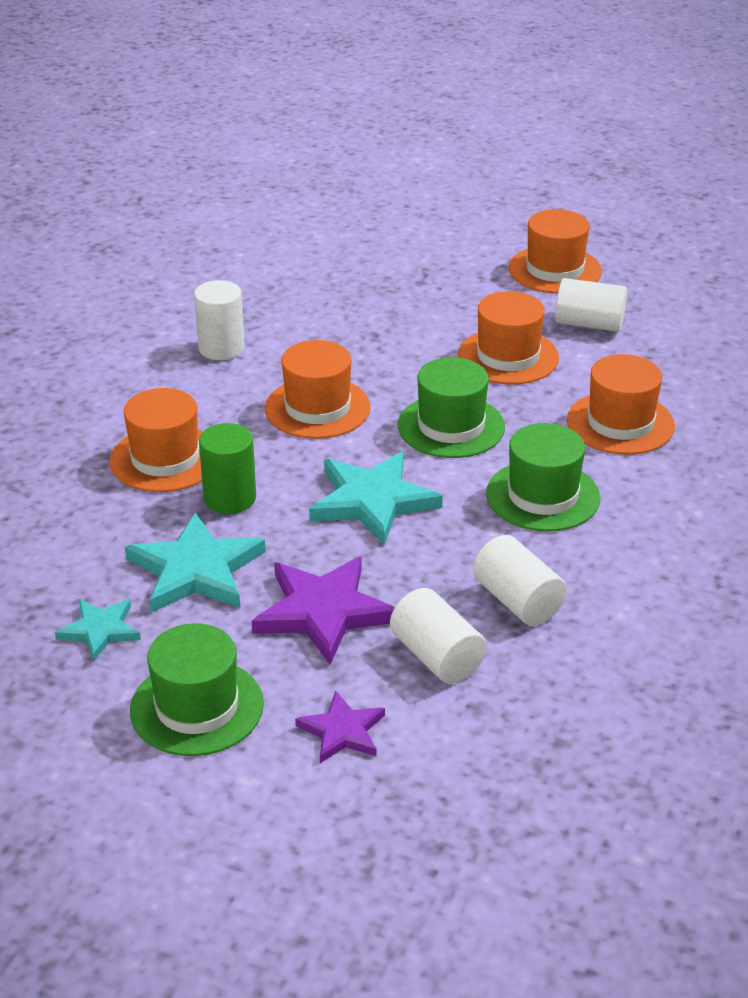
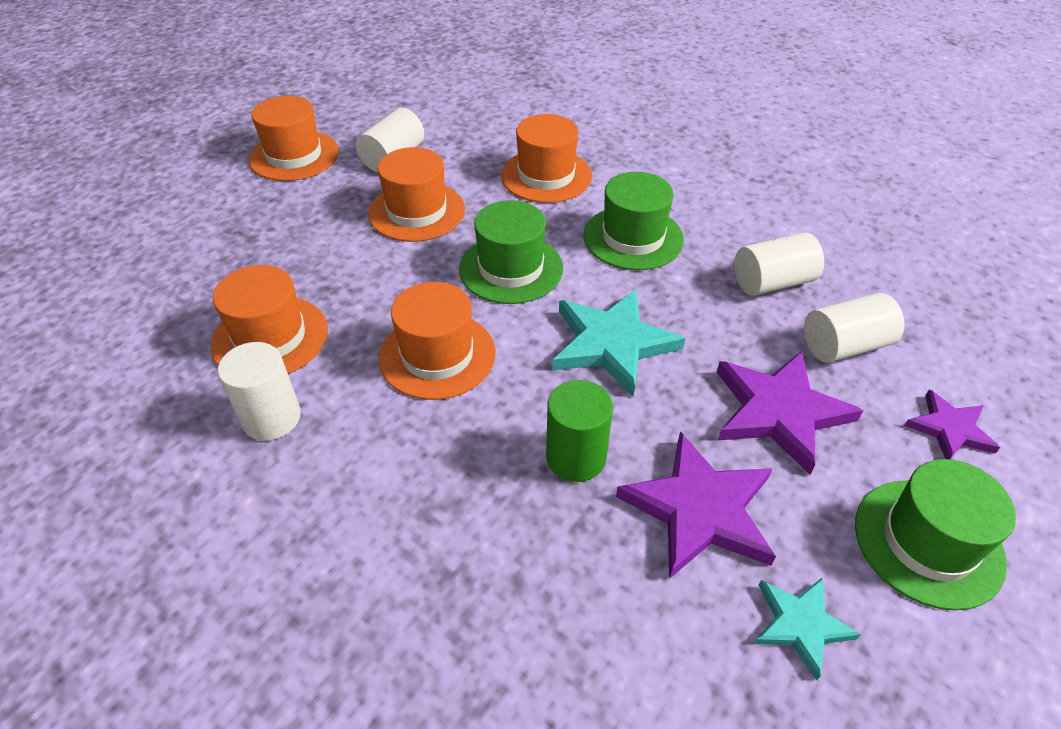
camera: 75 degrees left, 10 degrees up
orange hat [110,388,203,492] -> orange hat moved to [211,265,328,374]
turquoise star [125,512,266,613] -> purple star [616,432,776,579]

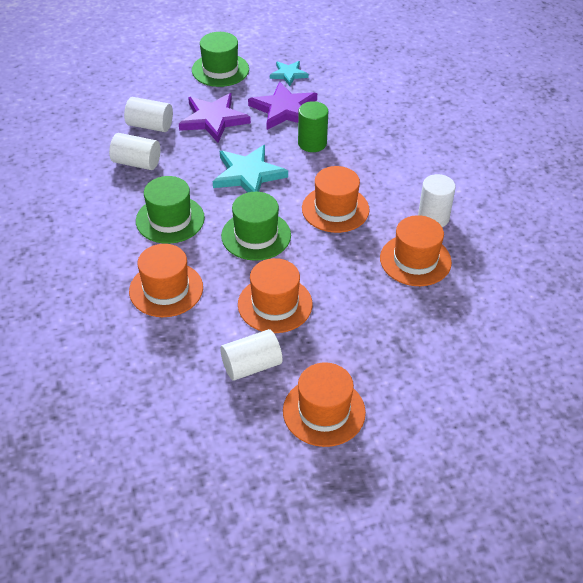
camera: 145 degrees left, 0 degrees up
purple star [904,390,1000,459] -> none

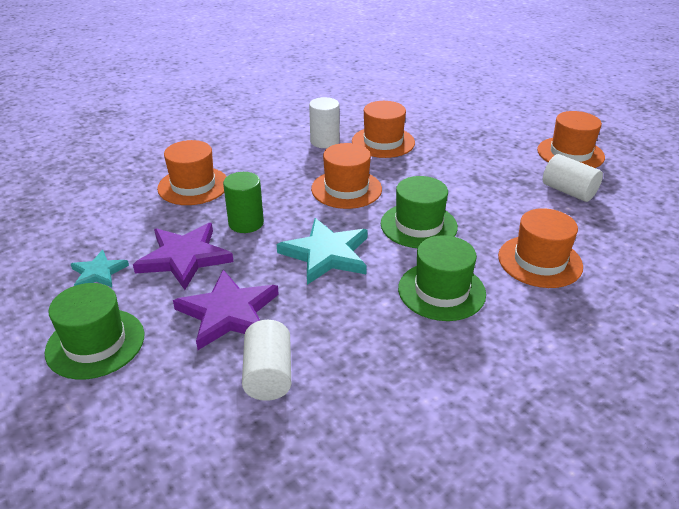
camera: 110 degrees left, 10 degrees down
white cylinder [109,133,160,170] -> none
orange hat [238,258,313,333] -> orange hat moved to [157,140,227,205]

